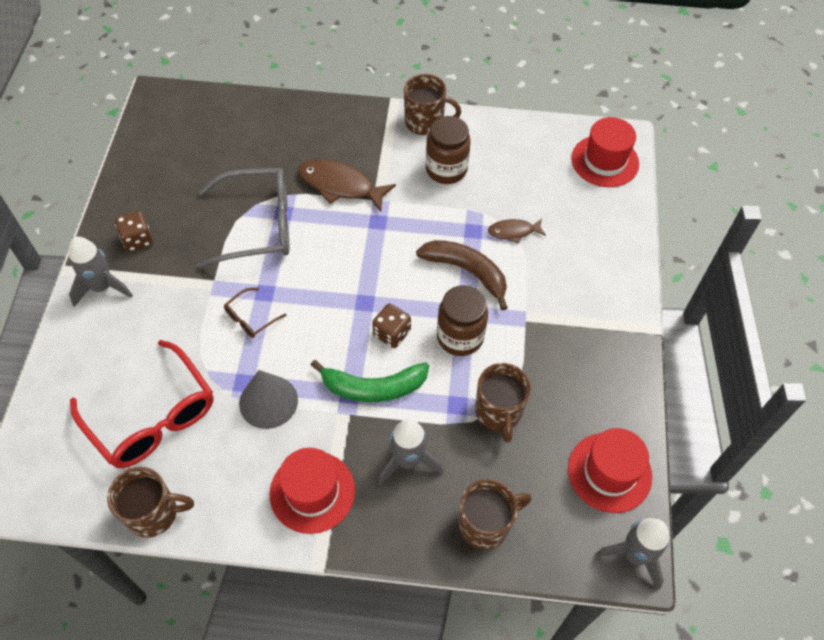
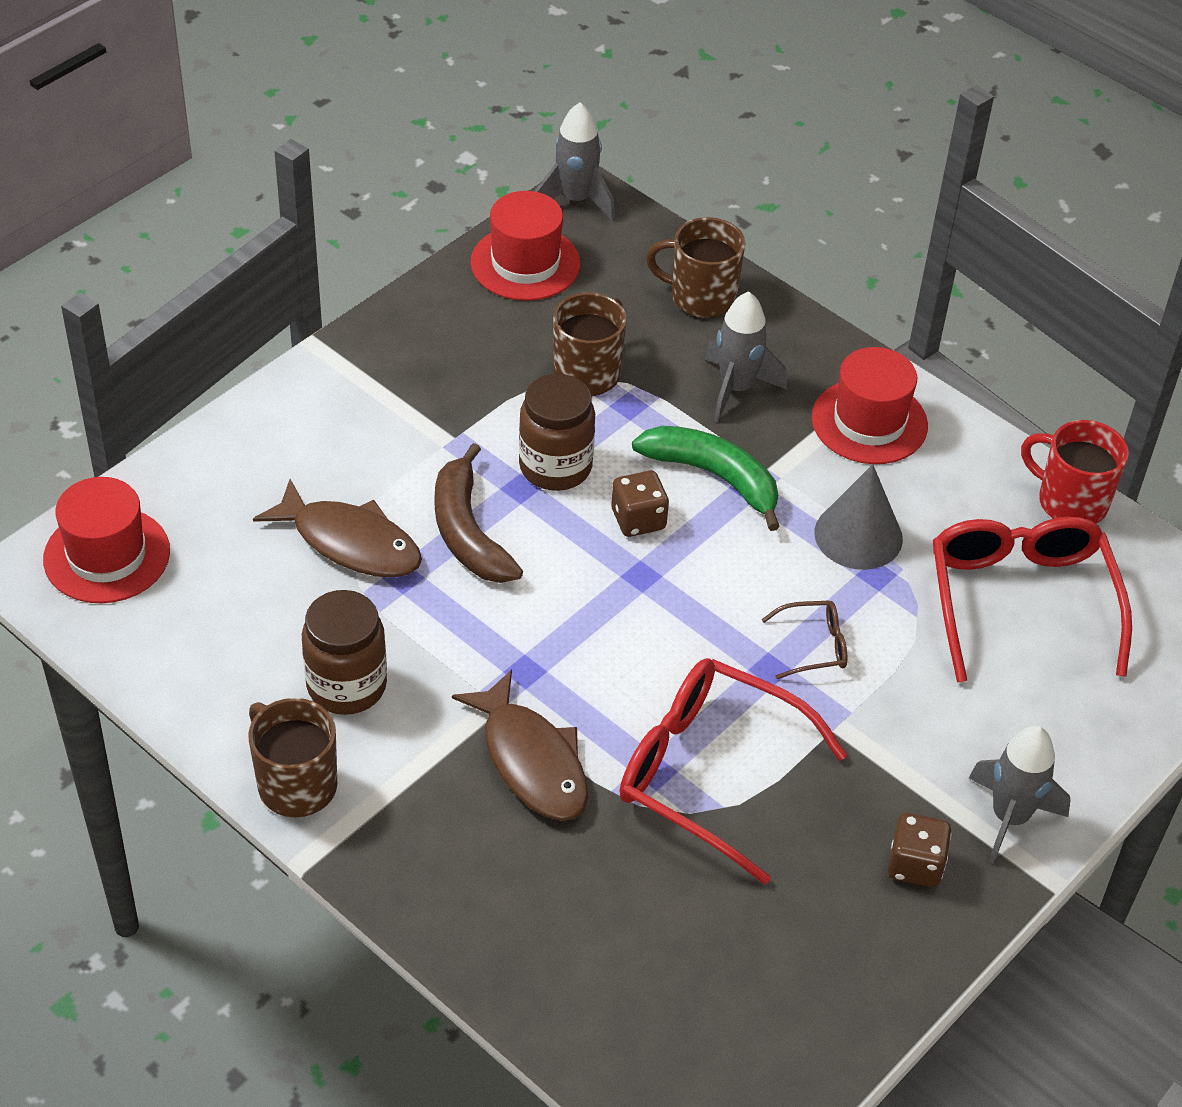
camera: 145 degrees left, 10 degrees down
brown mug [107,467,194,538] -> red mug [1021,420,1129,524]
grey glasses [197,168,289,269] -> red glasses [619,658,847,885]
brown fish [488,219,546,243] -> brown fish [253,479,422,578], size x1.79

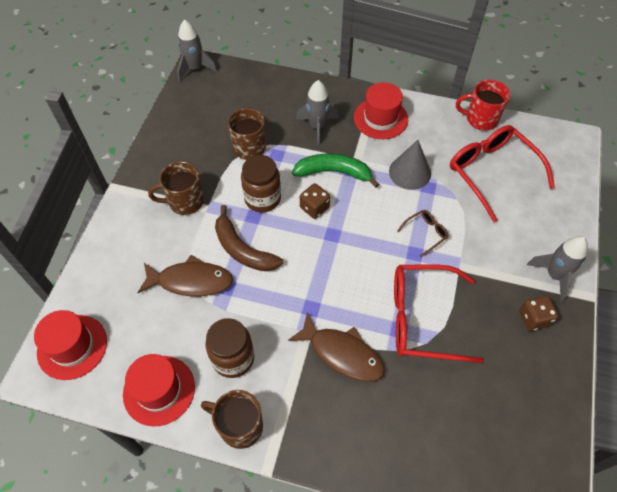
camera: 25 degrees left, 10 degrees up
red hat [471,191,581,301] -> red hat moved to [123,354,195,426]
brown mug [646,217,745,318] -> brown mug moved to [148,161,204,215]

